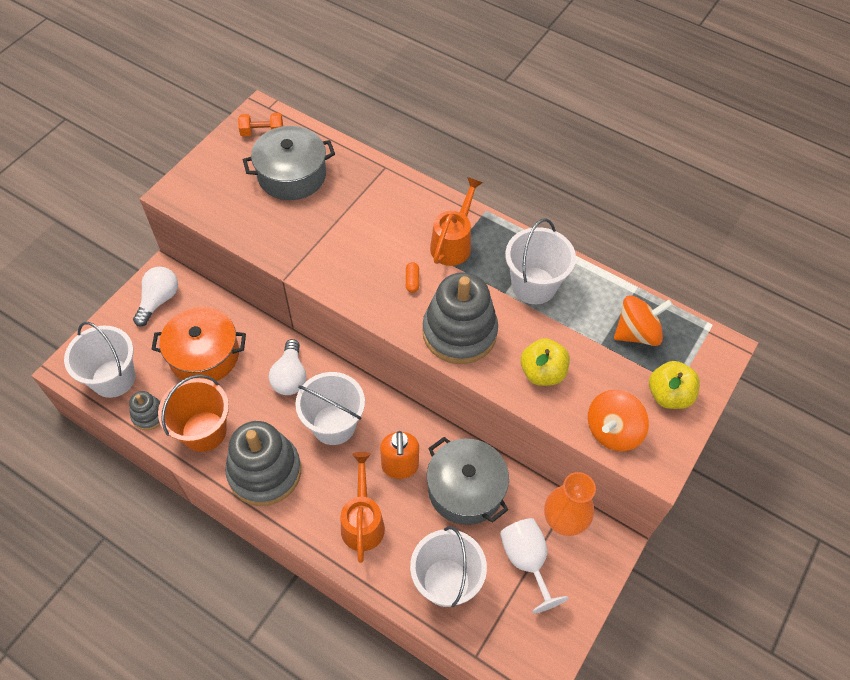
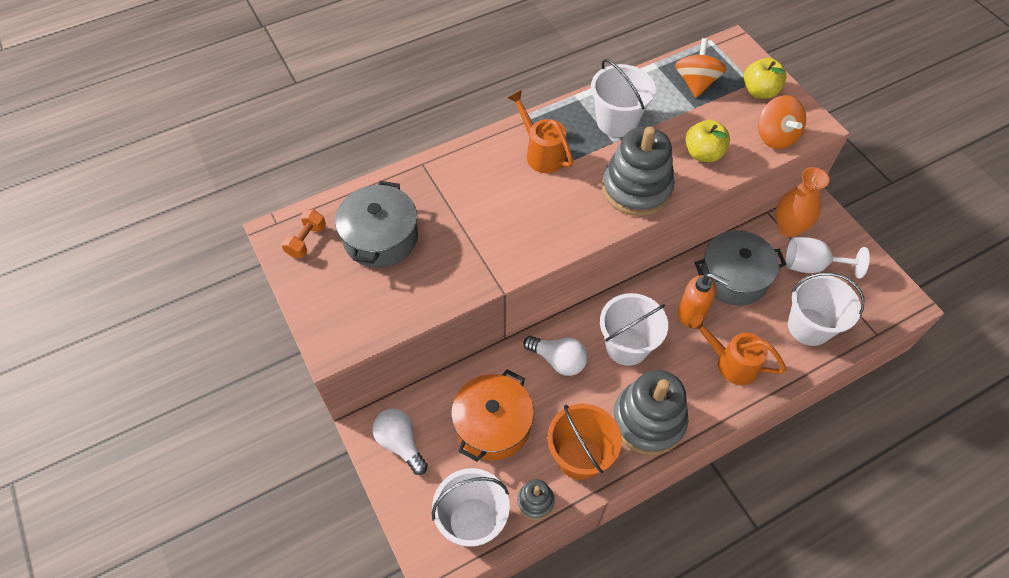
camera: 60 degrees left, 0 degrees up
orange capsule [406,262,419,293] -> none

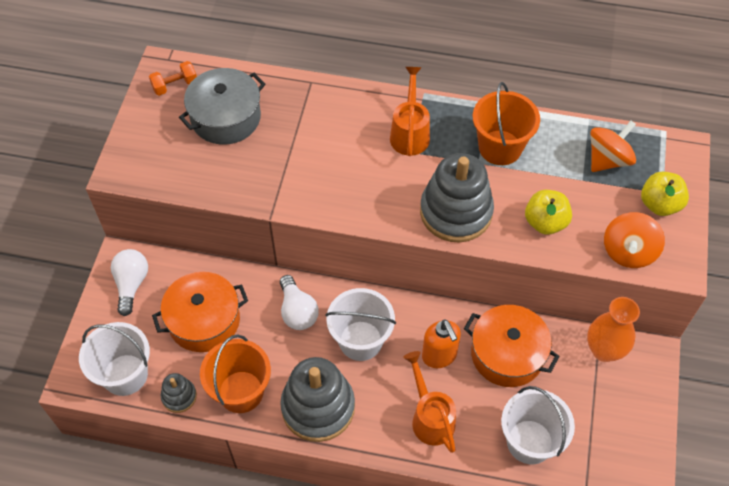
camera: 40 degrees right, 0 degrees up
white bucket [591,59,656,137] -> orange bucket [473,82,540,165]
grey pot [695,230,786,306] -> orange pot [464,305,559,387]
white goblet [786,237,870,279] -> none

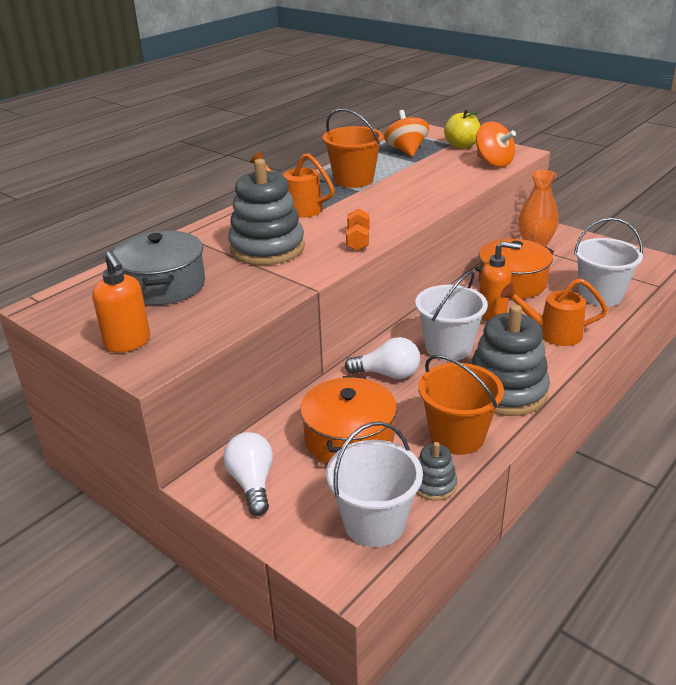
camera: 60 degrees left, 25 degrees down
white light bulb [111,249,148,316] -> white light bulb turned 45 degrees clockwise [223,432,273,516]
orange dumbbell [149,61,197,96] -> orange dumbbell moved to [346,209,370,251]
grey stacking toy [420,153,494,243] -> grey stacking toy moved to [228,159,305,265]
yellow apple [525,190,572,235] -> none
none -> orange soap dispenser [92,251,150,353]

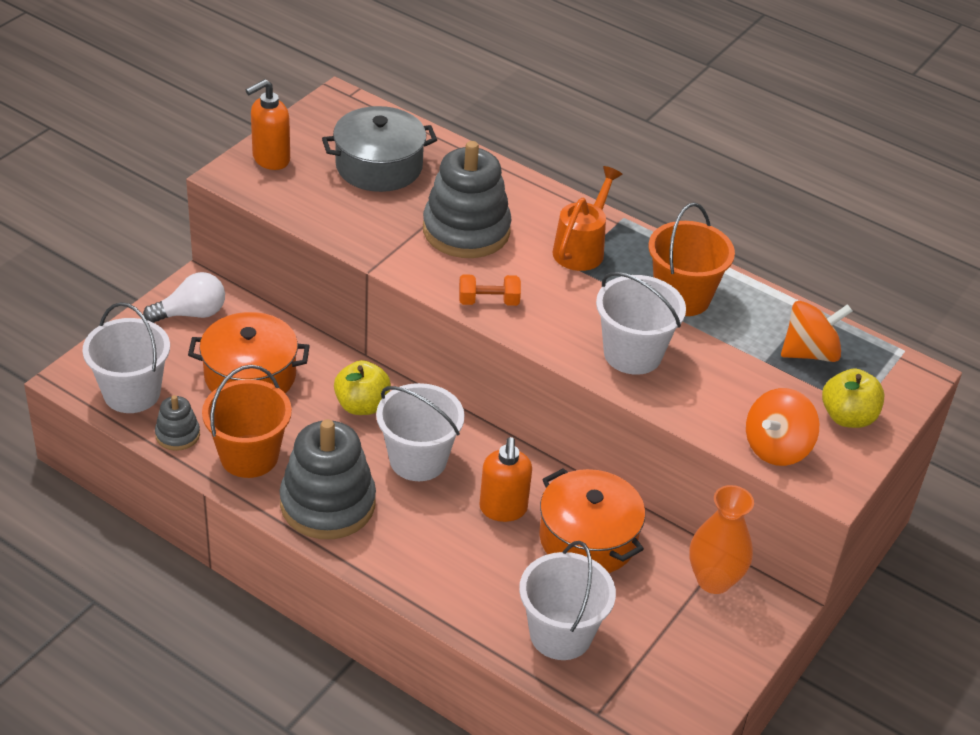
camera: 80 degrees right, 10 degrees up
white light bulb [345,337,420,379] -> yellow apple [334,360,391,415]
orange watering can [500,278,608,346] -> none
none -> white bucket [596,272,686,375]

